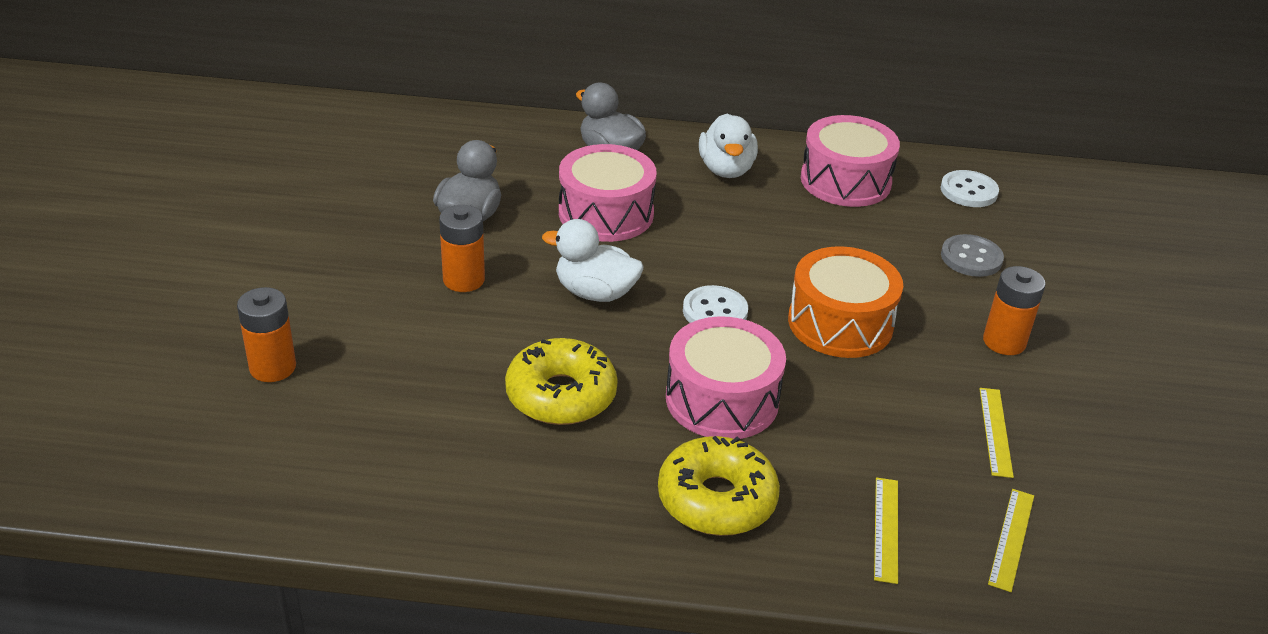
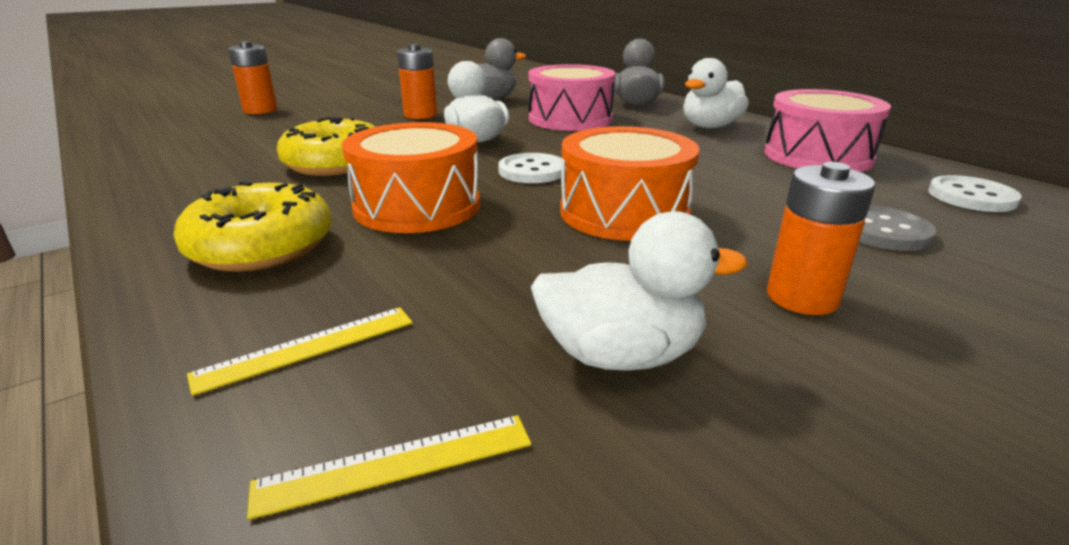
camera: 50 degrees right, 10 degrees down
pink drum [666,316,786,439] -> orange drum [342,122,480,233]
yellow ruler [979,388,1014,478] -> white duck [531,211,747,371]

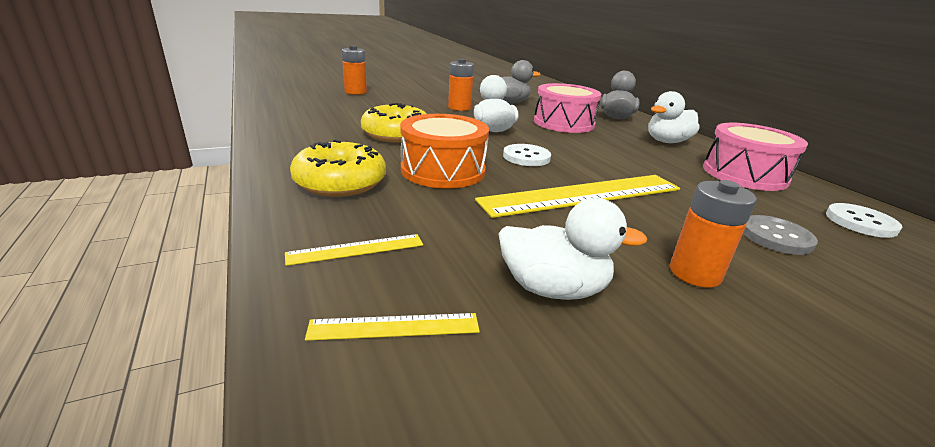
camera: 10 degrees right, 0 degrees up
orange drum [560,126,700,241] -> yellow ruler [475,175,680,218]

